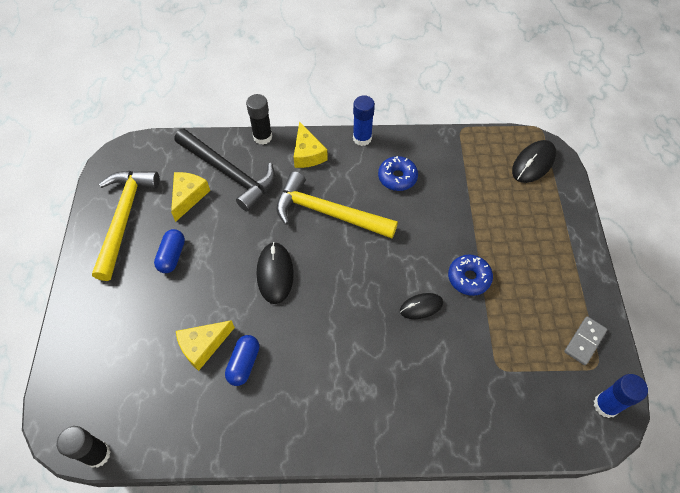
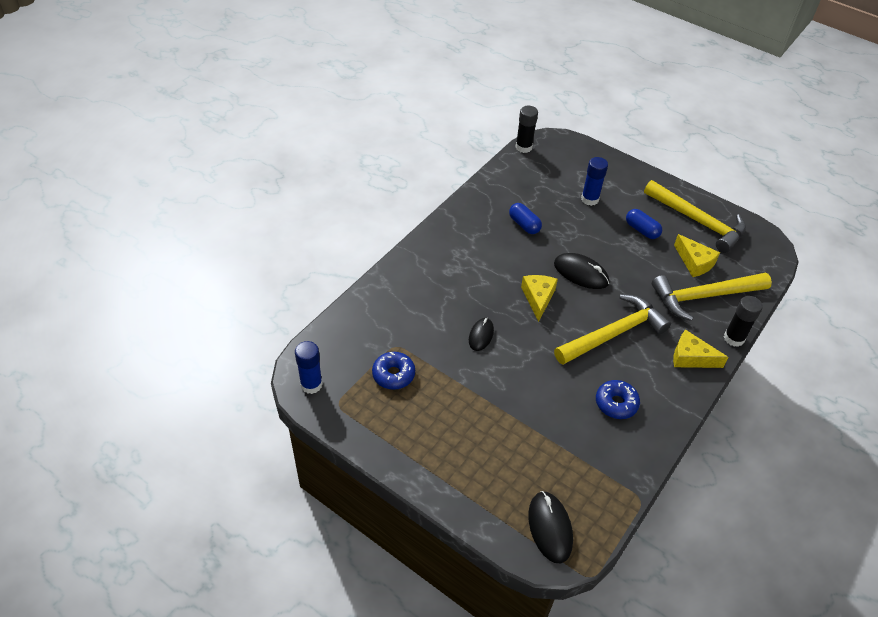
camera: 125 degrees right, 10 degrees down
black hammer [174,128,275,211] -> yellow hammer [652,273,772,321]
yellow cheese [176,320,235,371] -> yellow cheese moved to [521,275,558,322]
blue glue stick [353,95,375,146] -> blue glue stick moved to [581,157,608,206]
blue donut [448,255,493,296] -> blue donut moved to [372,352,415,390]
grey domino [564,316,607,365] -> none

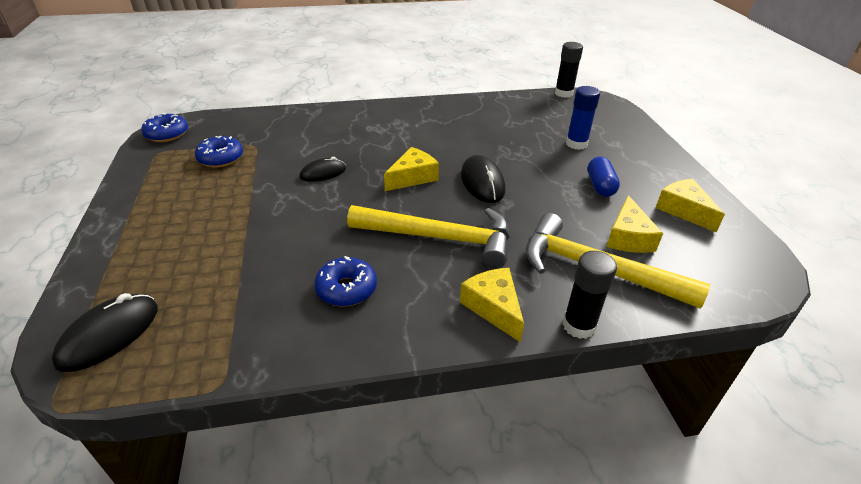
camera: 45 degrees right, 10 degrees down
blue glue stick [295,341,323,394] -> blue donut [141,113,188,142]
blue capsule [509,203,542,234] -> none
yellow hammer [644,180,746,253] -> yellow cheese [656,179,725,232]

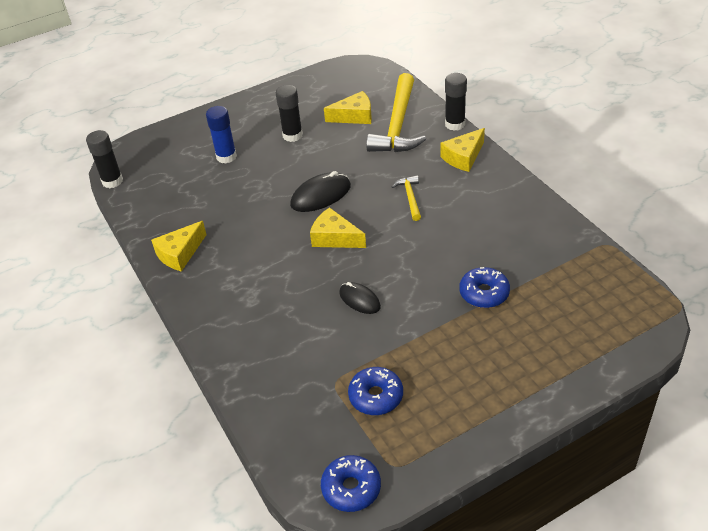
camera: 105 degrees left, 5 degrees up
black mouse [52,293,158,372] -> none
blue donut [314,256,377,306] -> blue donut moved to [459,267,510,308]
yellow hammer [347,205,510,268] -> yellow hammer [392,176,421,221], size x0.46
blue capsule [587,156,620,197] -> black glue stick [276,85,303,142]
yellow cheese [656,179,725,232] -> yellow cheese moved to [151,221,207,272]

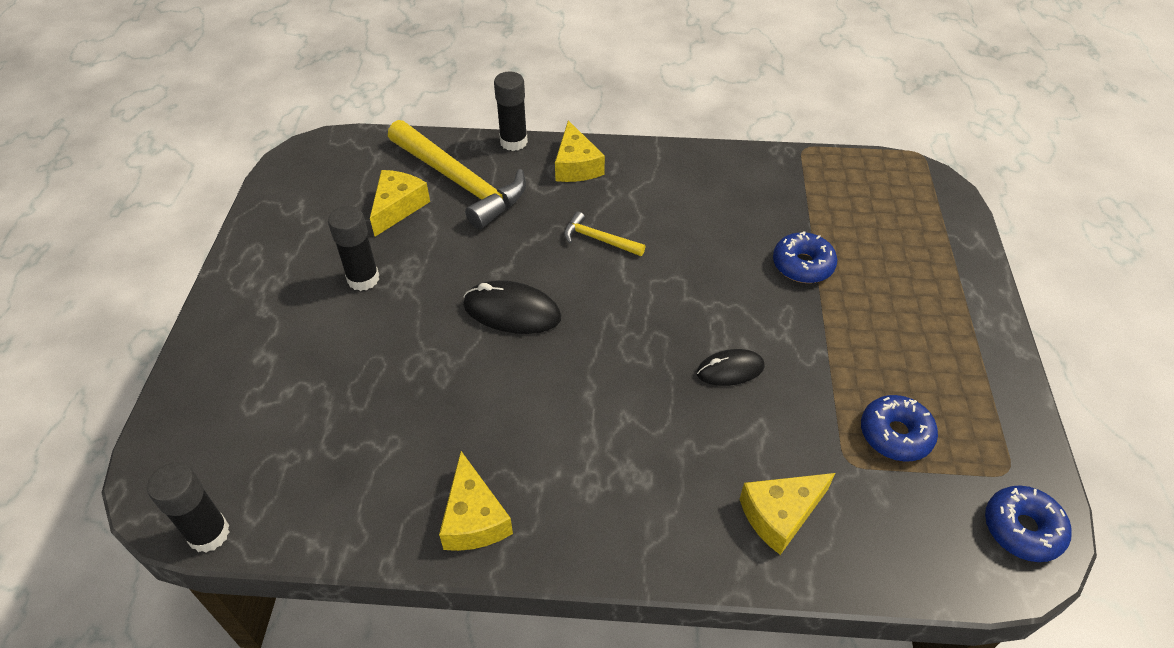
camera: 60 degrees left, 5 degrees up
blue glue stick [206,106,237,164] -> none
black mouse [290,171,351,212] -> black mouse turned 75 degrees counterclockwise [463,280,561,334]
yellow cheese [310,207,366,248] -> yellow cheese moved to [740,473,835,555]

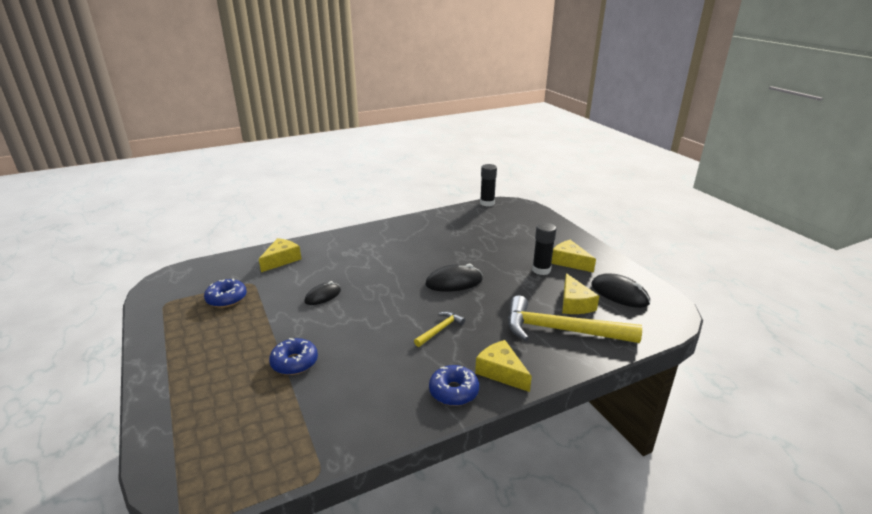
camera: 150 degrees right, 20 degrees down
yellow cheese [439,451,513,551] -> yellow cheese moved to [551,240,596,273]
black glue stick [494,72,528,151] -> none
yellow hammer [564,212,645,256] -> yellow hammer turned 45 degrees counterclockwise [414,311,465,347]
blue donut [985,485,1072,562] -> blue donut moved to [429,365,479,406]
none -> black mouse [591,273,650,308]

